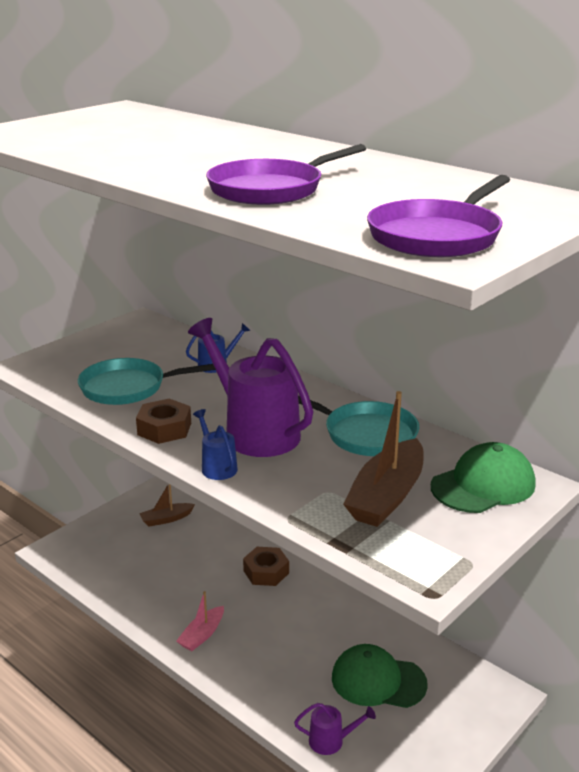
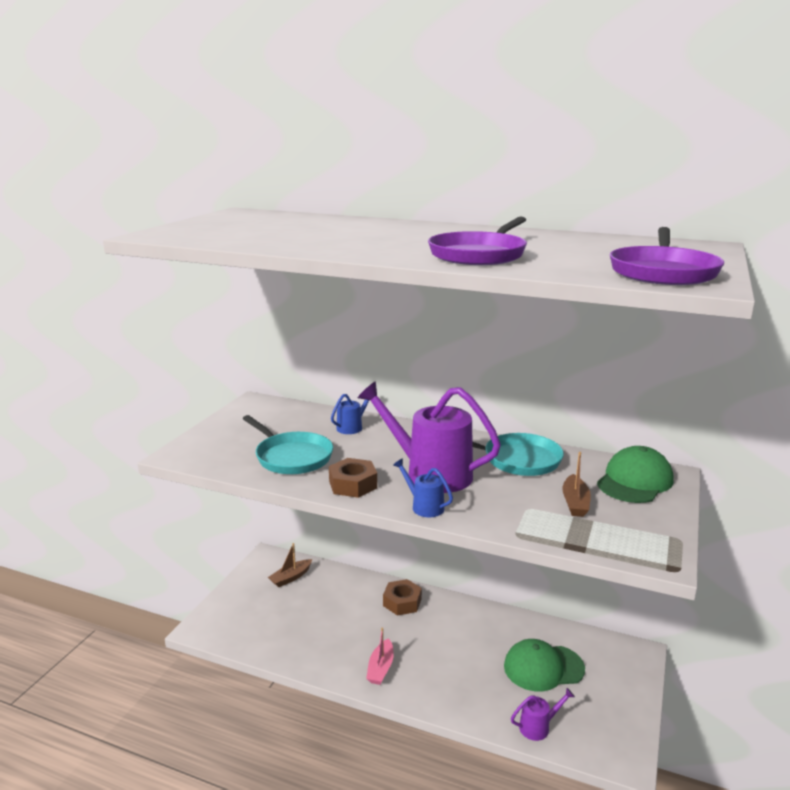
camera: 20 degrees left, 5 degrees down
turquoise pan [78,358,216,405] -> turquoise pan turned 105 degrees counterclockwise [243,415,333,474]
brown boat [343,391,424,527] -> brown boat [562,452,591,517], size x0.58

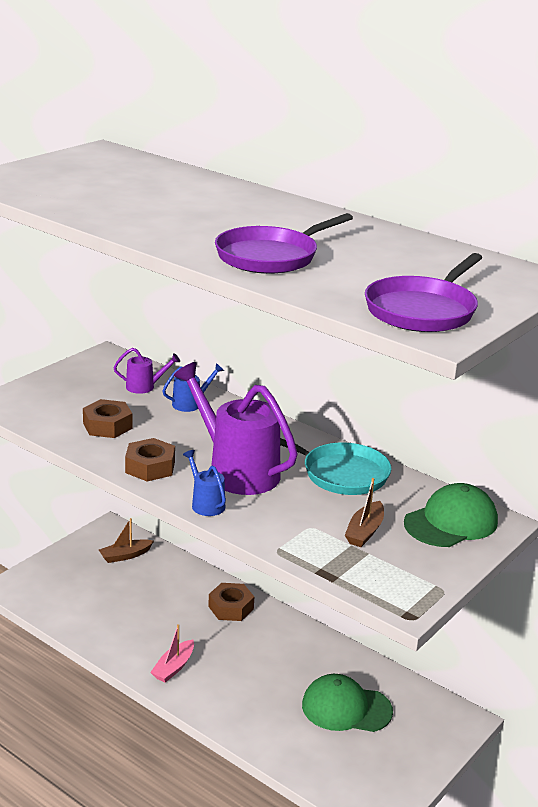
camera: 15 degrees right, 5 degrees up
turquoise pan [243,415,333,474] -> brown nut [83,399,133,438]
purple watering can [511,688,575,741] -> purple watering can moved to [113,348,180,394]

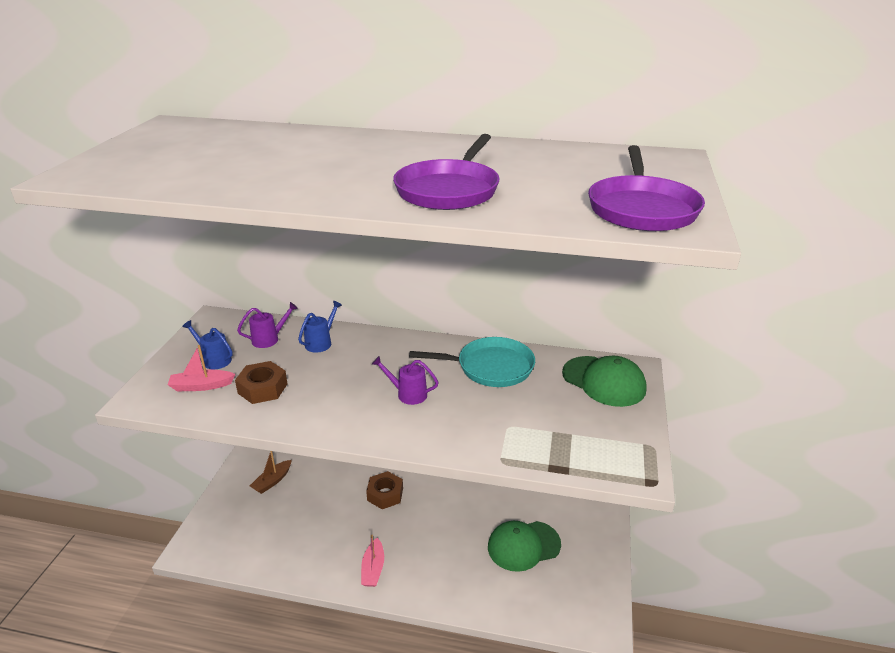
camera: 25 degrees left, 5 degrees up
brown nut [125,438,175,481] -> none
purple watering can [173,362,298,495] -> purple watering can [372,356,439,405], size x0.45
blue watering can [183,450,226,516] -> blue watering can moved to [182,320,233,369]
brown boat [345,478,384,547] -> none
green cap [404,483,498,547] -> green cap turned 105 degrees clockwise [562,356,647,407]
none -> pink boat [168,345,236,391]

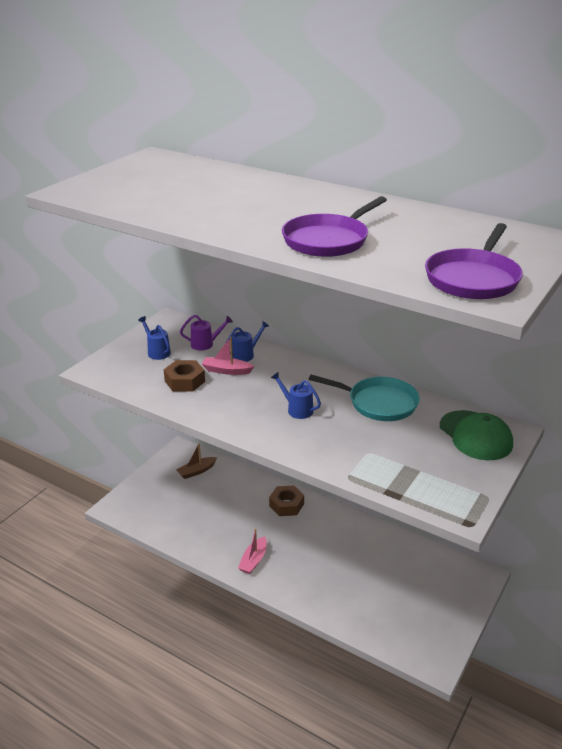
camera: 20 degrees right, 0 degrees up
pink boat [168,345,236,391] -> pink boat moved to [202,336,255,375]
purple watering can [372,356,439,405] -> blue watering can [271,372,321,419]
green cap [488,521,561,572] -> none

